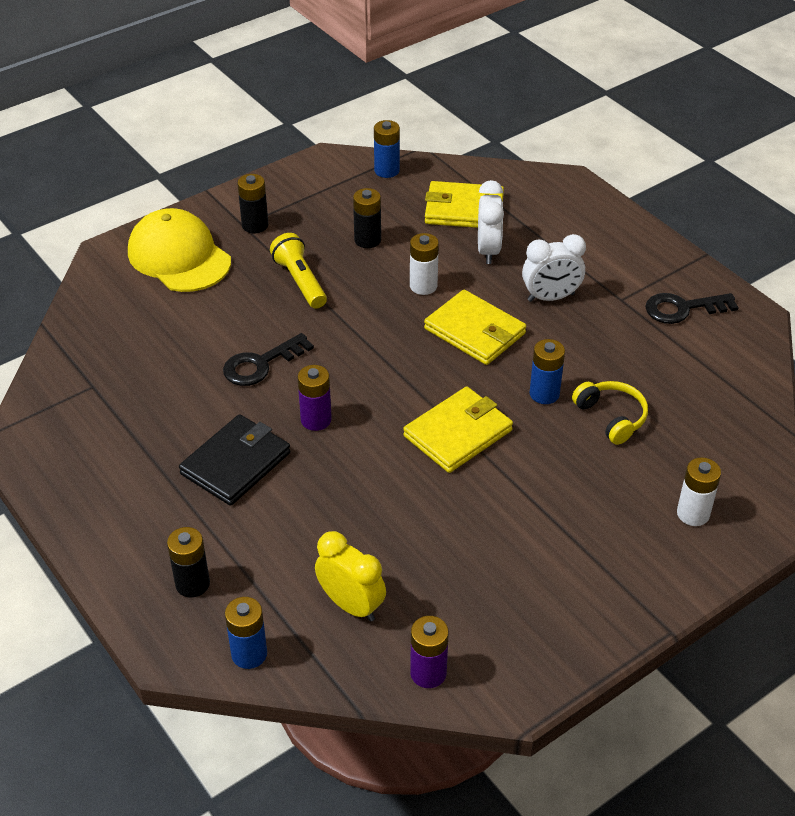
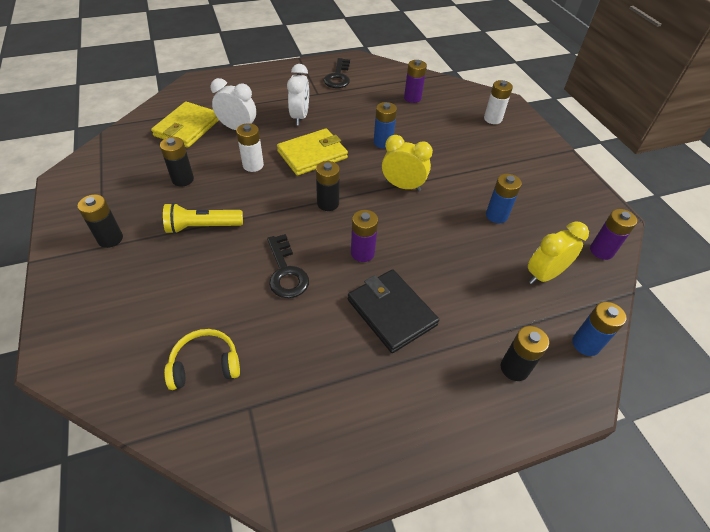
camera: 75 degrees left, 5 degrees up
yellow cap [128,208,231,292] -> none
blue battery [374,120,400,178] -> blue battery moved to [486,174,522,223]
yellow wallet [403,387,513,473] -> yellow clock [382,135,433,191]
yellow headphones [572,381,648,445] -> yellow headphones moved to [164,329,240,390]
none -> black battery [316,161,340,211]
none -> purple battery [404,60,427,103]

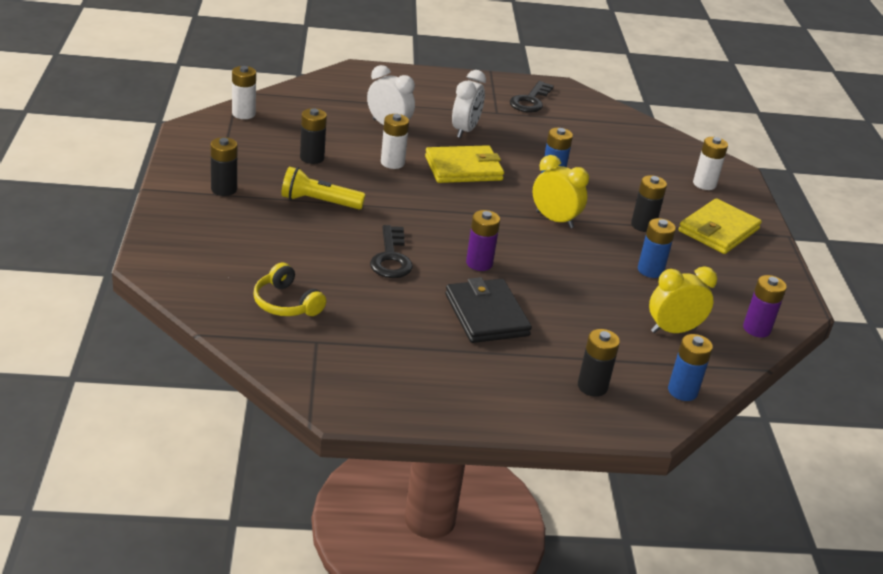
camera: 15 degrees right, 15 degrees down
yellow wallet [151,101,219,148] -> yellow wallet moved to [678,198,762,254]
yellow headphones [164,329,240,390] -> yellow headphones turned 135 degrees counterclockwise [253,263,326,316]
black battery [316,161,340,211] -> black battery moved to [631,175,667,232]
purple battery [404,60,427,103] -> none
none -> white battery [232,66,256,119]

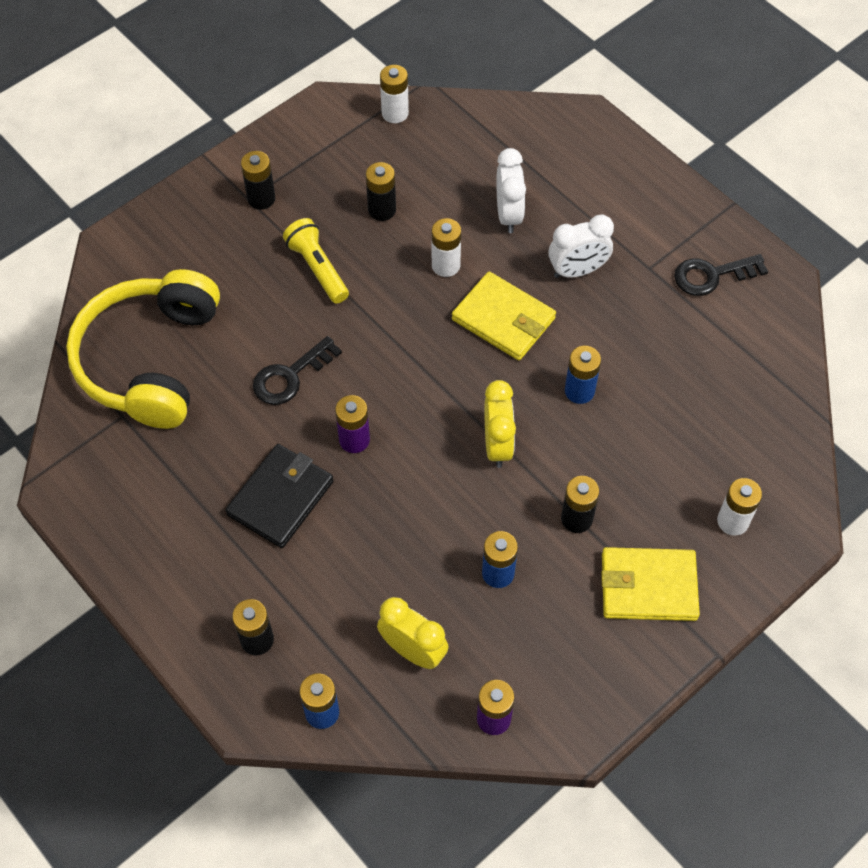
camera: 55 degrees right, 25 degrees up
yellow headphones [253,263,326,316] -> yellow headphones [66,269,220,429], size x2.25

